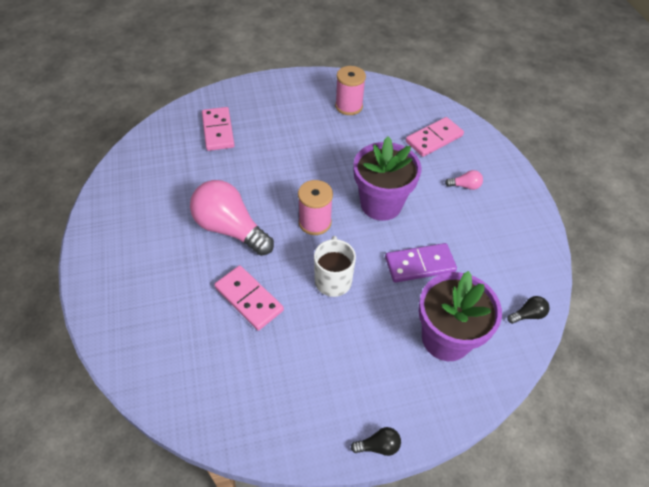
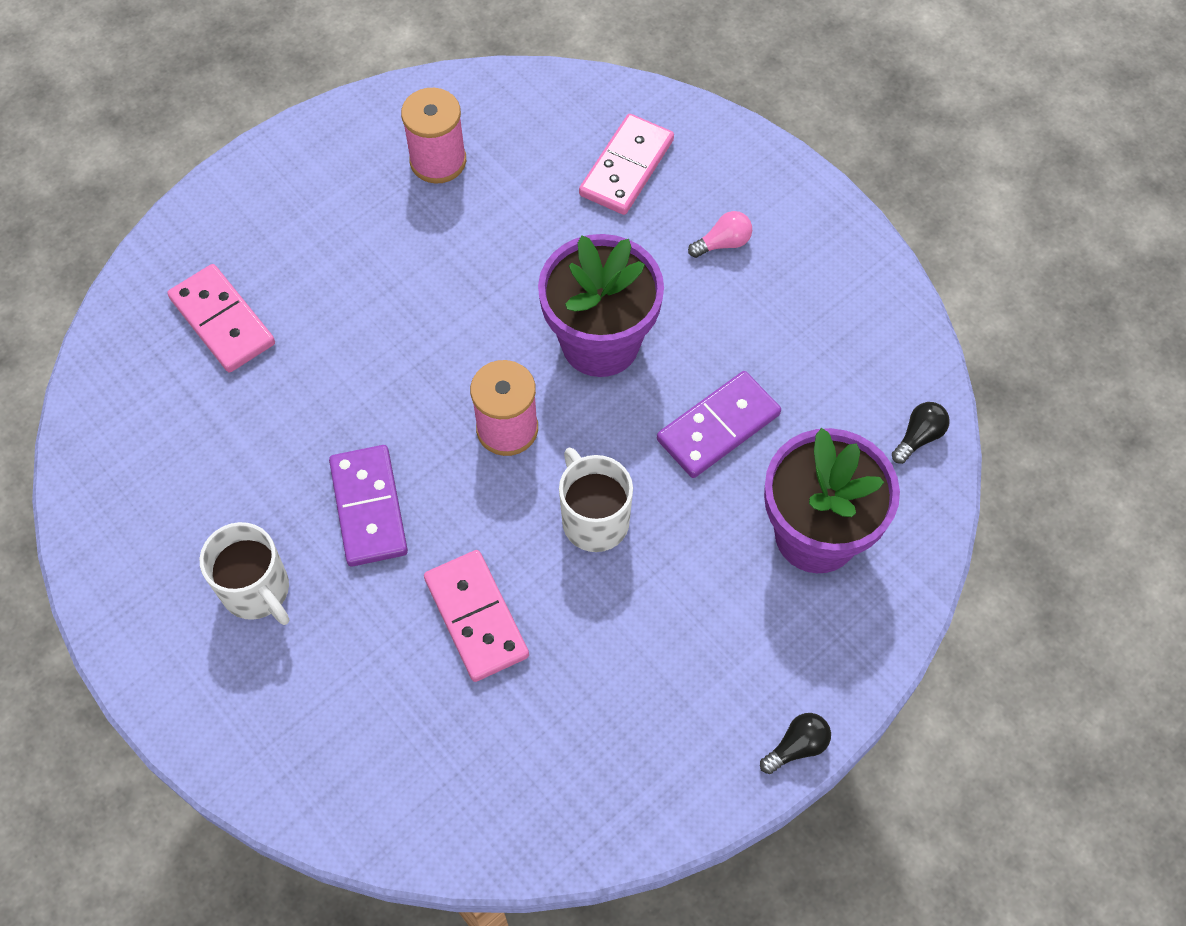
camera: 25 degrees left, 10 degrees up
pink light bulb [190,180,274,256] -> purple domino [329,445,408,567]
pink domino [214,265,284,331] -> pink domino turned 45 degrees clockwise [424,550,529,682]
none -> white mug [200,522,289,625]

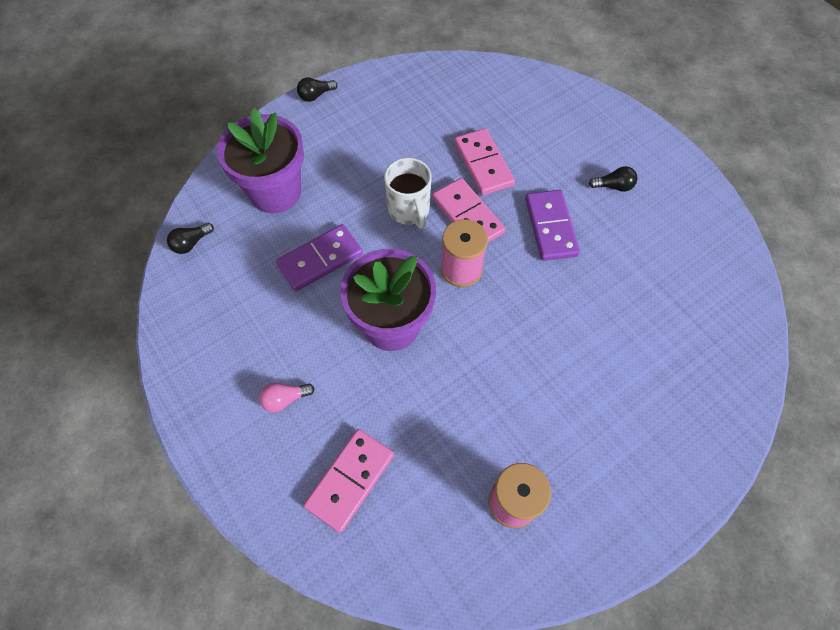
camera: 175 degrees left, 0 degrees up
pink domino [168,264,275,372] -> pink domino moved to [432,178,505,243]
white mug [200,522,289,625] -> black light bulb [589,166,637,192]

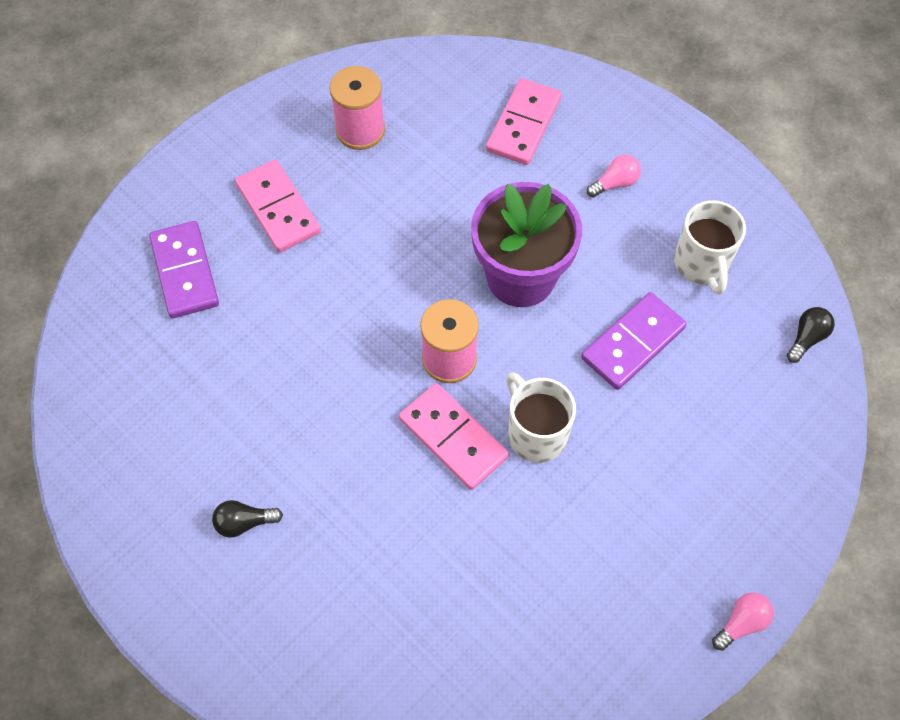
camera: 170 degrees right, 0 degrees up
purple flower pot [217,108,304,213] -> none
black light bulb [297,77,338,102] -> pink light bulb [712,593,774,651]
pink domino [454,128,515,195] -> pink domino moved to [235,160,321,252]
purple domino [525,190,580,261] -> purple domino moved to [149,221,219,318]
none -> white mug [674,200,746,295]

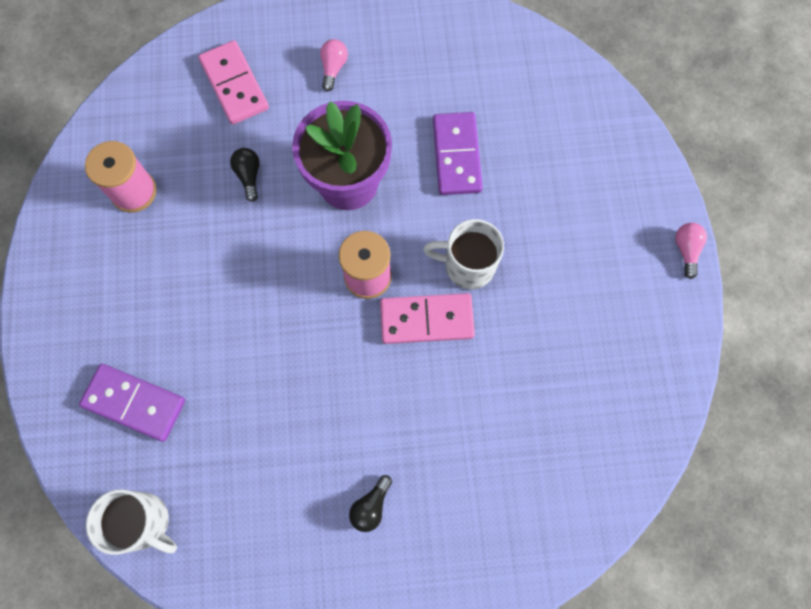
camera: 50 degrees left, 10 degrees up
pink domino [235,160,321,252] -> none
white mug [674,200,746,295] -> white mug moved to [86,489,177,555]
black light bulb [787,307,835,363] -> black light bulb moved to [230,148,260,202]

